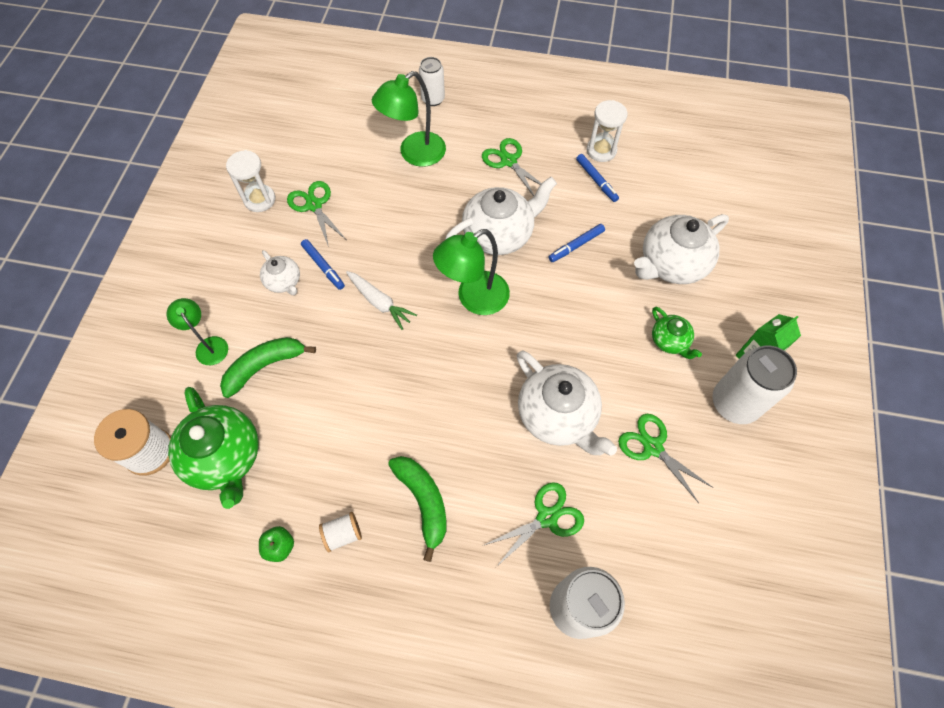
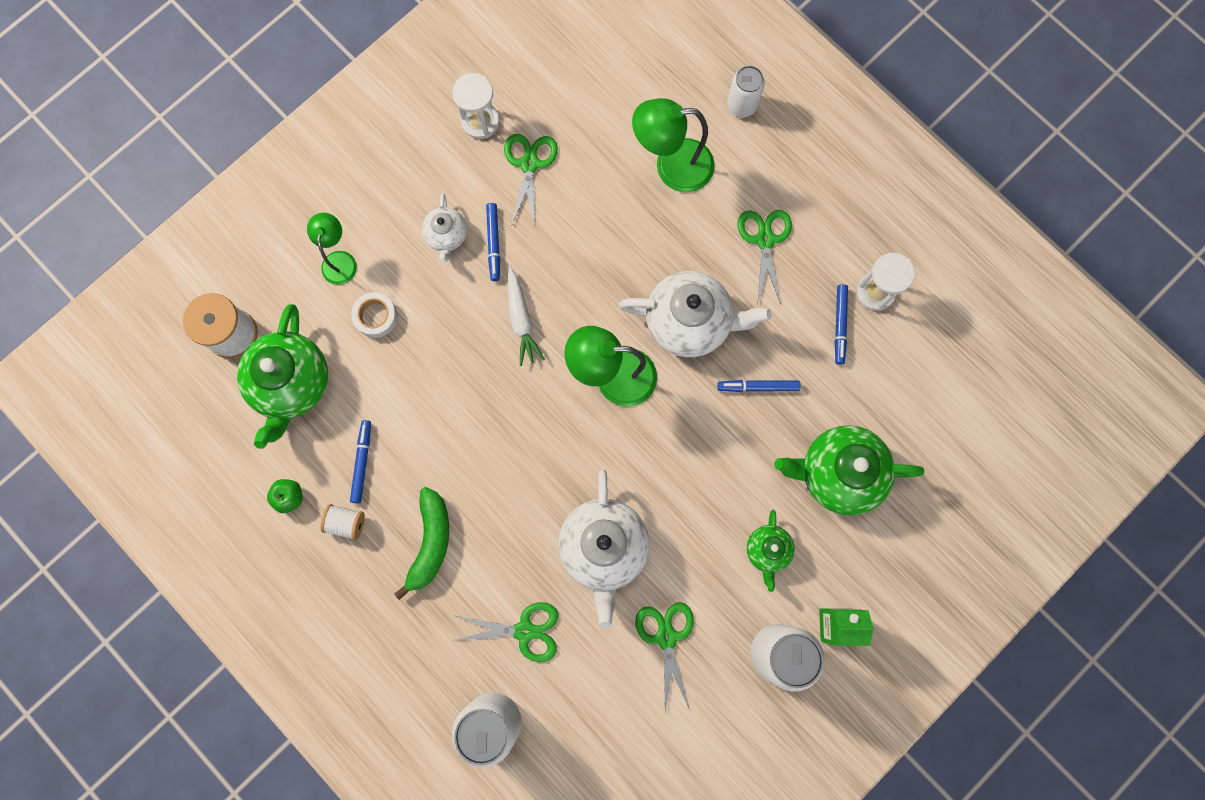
camera: 35 degrees right, 15 degrees up
green banana [220,337,316,398] -> white tape [351,292,398,338]
white teapot [634,214,729,284] -> green teapot [774,425,924,515]
none -> blue marker [350,420,371,503]

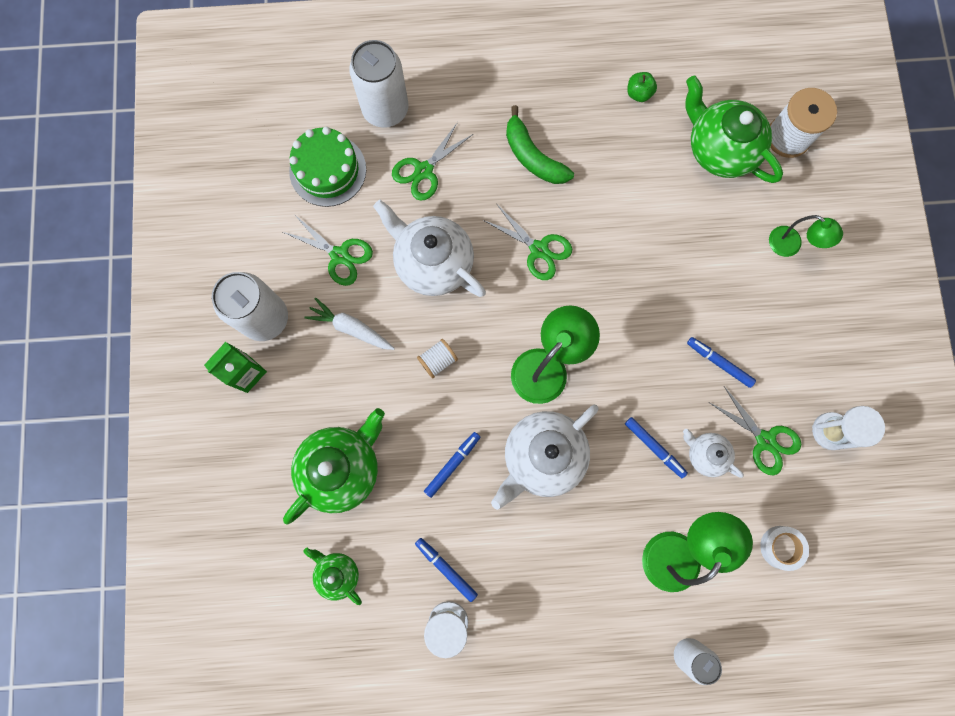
camera: 130 degrees right, 0 degrees up
white spool [321,504,365,540] -> white spool moved to [417,339,458,378]
blue marker [350,420,371,503] -> blue marker moved to [625,417,688,478]
white tape [351,292,398,338] -> white tape moved to [760,526,809,571]
white teapot [422,193,467,263] -> white teapot moved to [683,429,744,478]
white carrot [508,267,545,366] -> white carrot moved to [304,298,395,350]
green scissors [738,210,792,304] -> green scissors moved to [483,205,572,280]
green teapot [747,510,795,592] -> green teapot moved to [303,548,362,605]
none -> green cake [289,127,366,207]

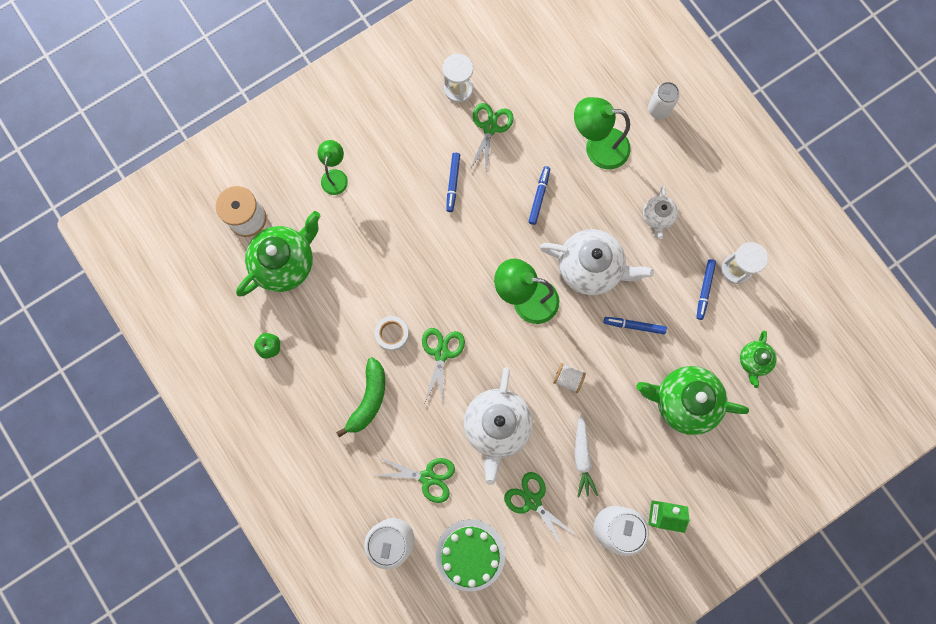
camera: 120 degrees left, 0 degrees up
green scissors [283,215,373,286] -> green scissors turned 45 degrees counterclockwise [504,472,577,549]
white teapot [683,429,744,478] -> white teapot moved to [643,185,678,239]
green teapot [685,75,783,183] -> green teapot turned 150 degrees counterclockwise [236,211,320,296]
white tape [760,526,809,571] -> white tape moved to [375,316,409,351]

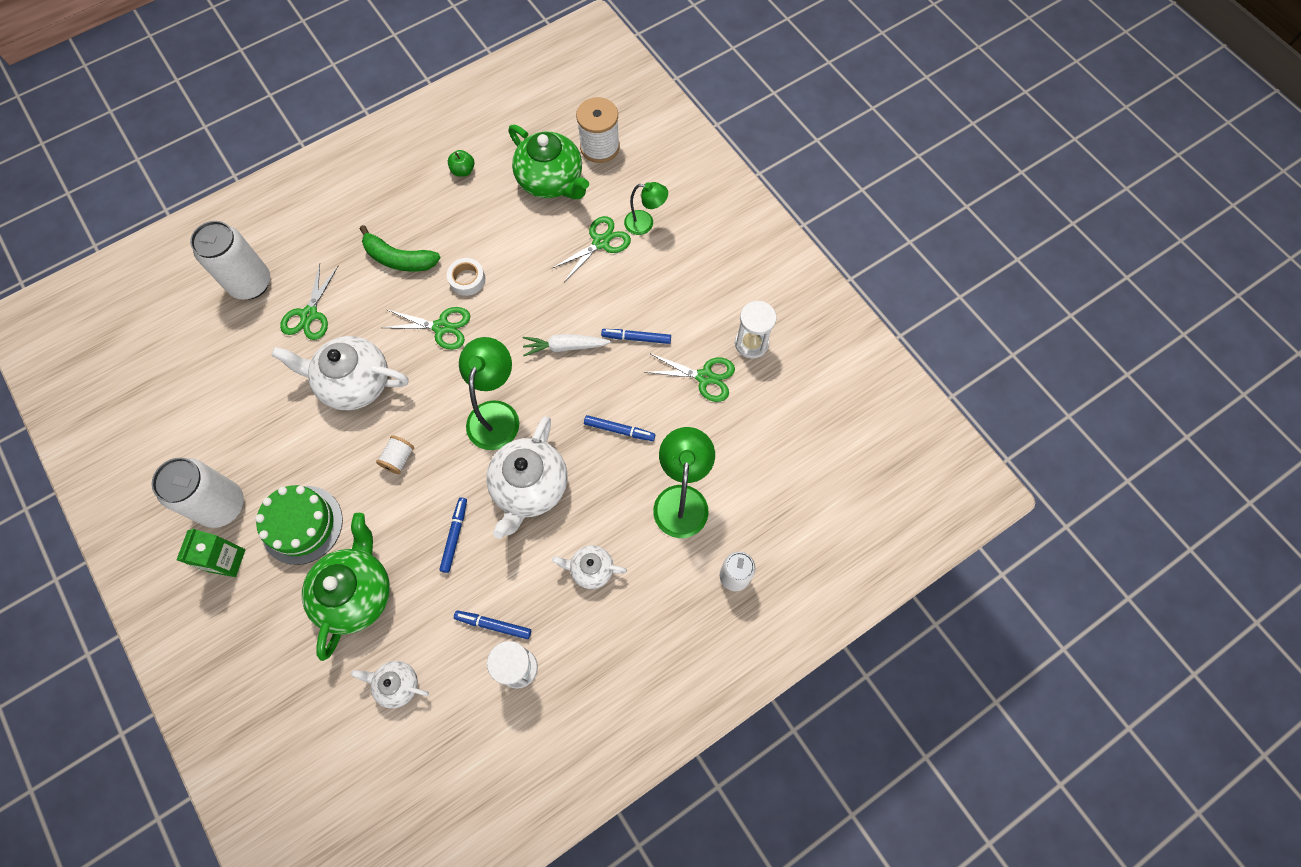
camera: 90 degrees right, 10 degrees down
green cake [436,519,505,591] -> green cake moved to [255,485,343,565]
green scissors [504,472,577,549] -> green scissors moved to [551,216,631,282]
white carrot [575,414,598,497] -> white carrot moved to [523,334,612,356]
green teapot [740,330,777,388] -> white teapot [351,661,429,709]

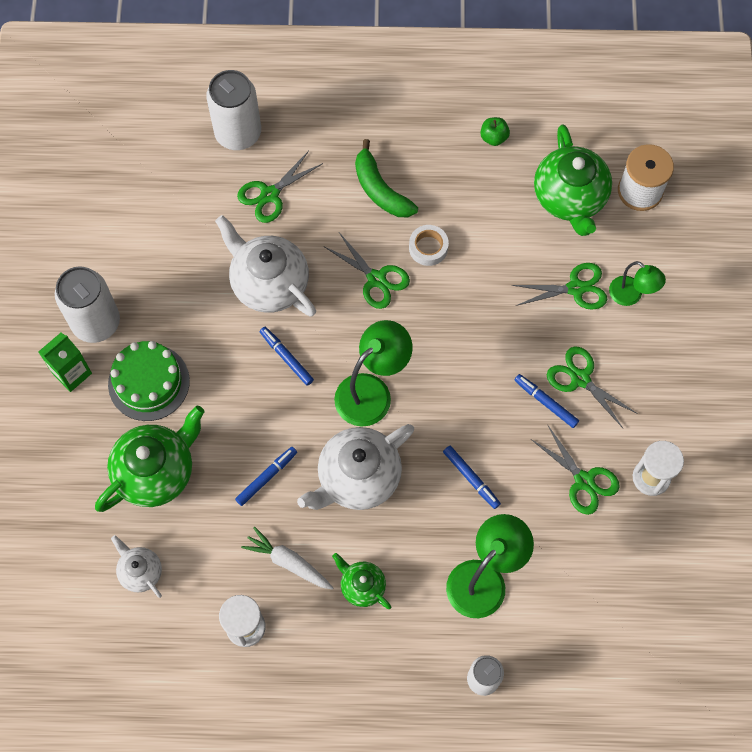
camera: 35 degrees right, 0 degrees up
white spool [376,435,414,474] -> none
blue marker [454,611,531,639] -> blue marker moved to [260,327,314,386]
white carrot [523,334,612,356] -> white carrot moved to [241,527,333,590]
white teapot [552,545,627,589] -> green teapot [332,553,391,609]
none -> green scissors [547,346,638,428]

